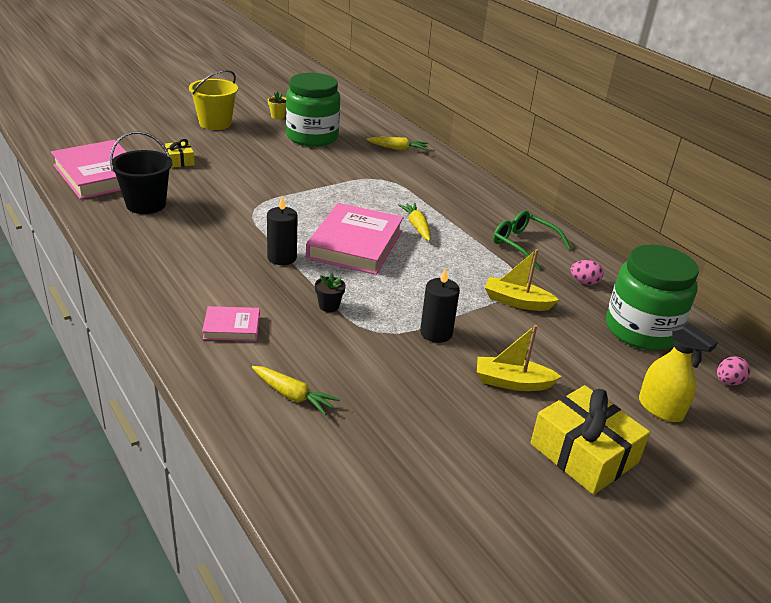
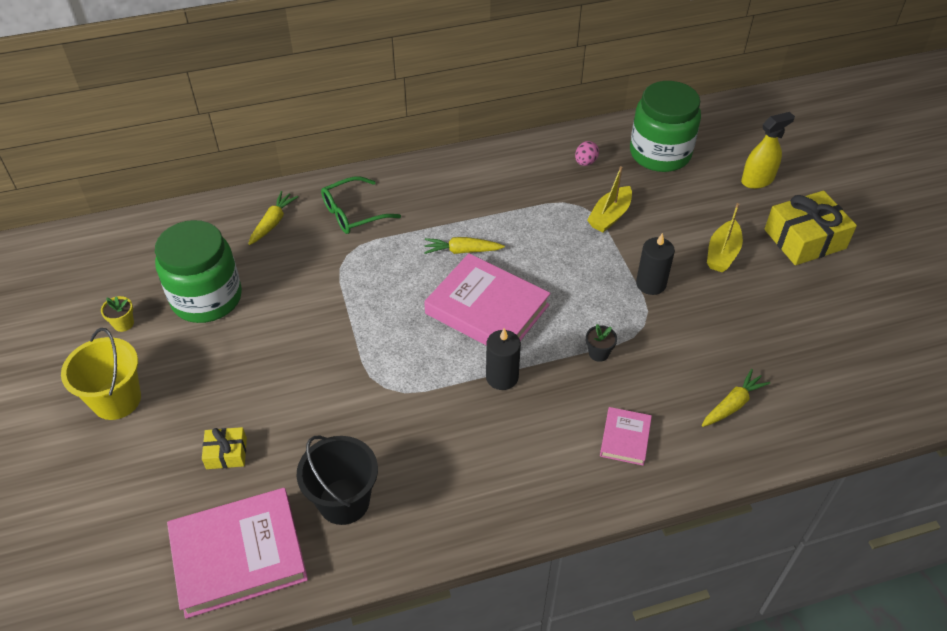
camera: 70 degrees left, 15 degrees up
green glasses [493,210,571,270] -> green glasses moved to [321,176,401,234]
pink egg [717,356,750,386] -> none

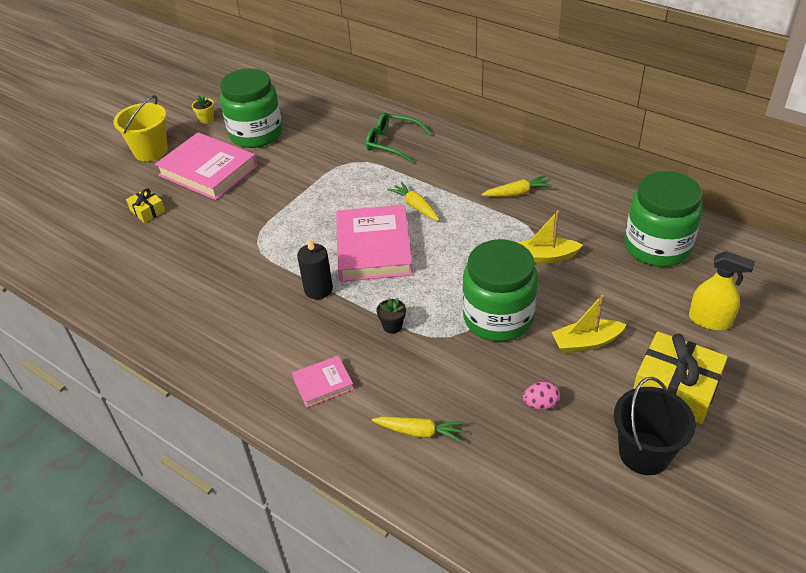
camera: 55 degrees right, 5 degrees down
pink book [167,488,308,619] -> pink book moved to [155,132,257,200]
yellow carrot [249,191,298,245] -> yellow carrot moved to [481,175,552,197]
black bucket [297,436,378,525] -> black bucket moved to [614,377,696,475]
pink egg [575,141,599,166] -> pink egg moved to [523,382,560,410]
black candle [636,233,675,295] -> green jar [463,239,538,342]

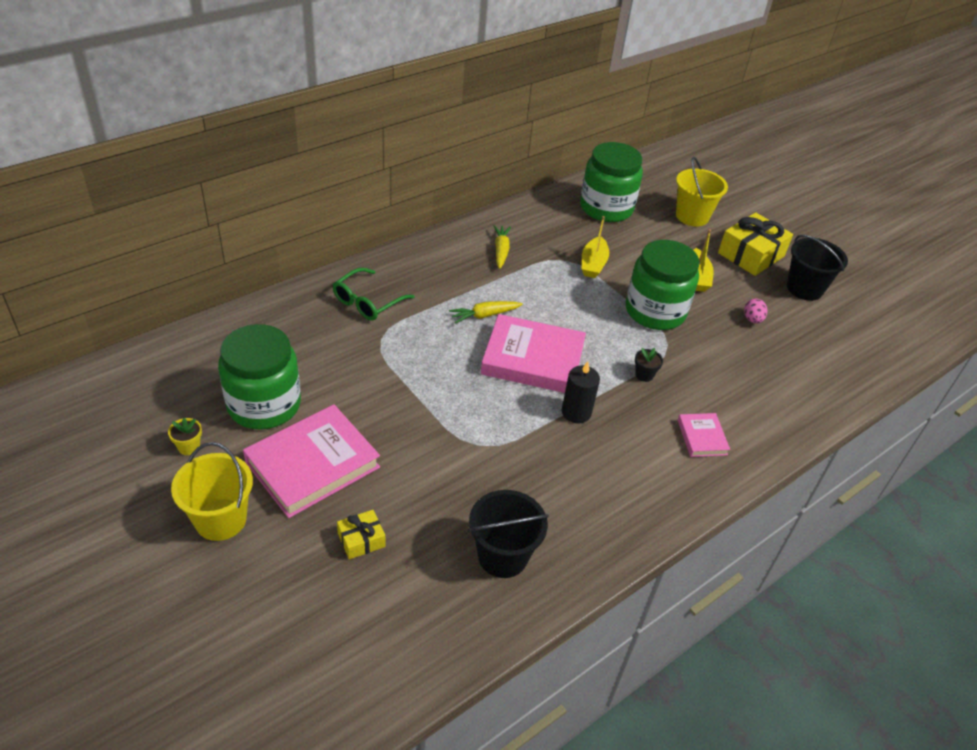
camera: 80 degrees left, 0 degrees up
yellow carrot [372,416,465,442] -> none
yellow spray bottle [689,251,755,331] -> yellow bucket [676,157,728,227]
none -> black bucket [469,490,549,578]

